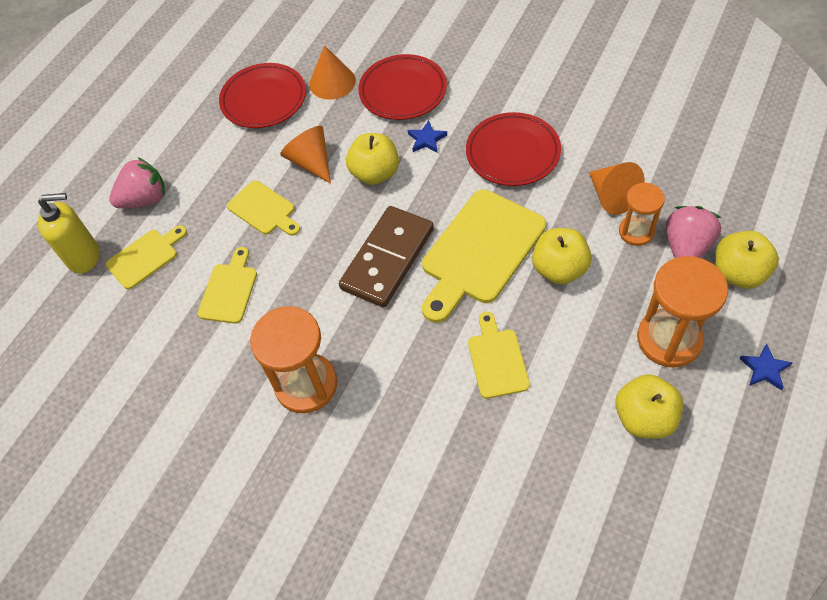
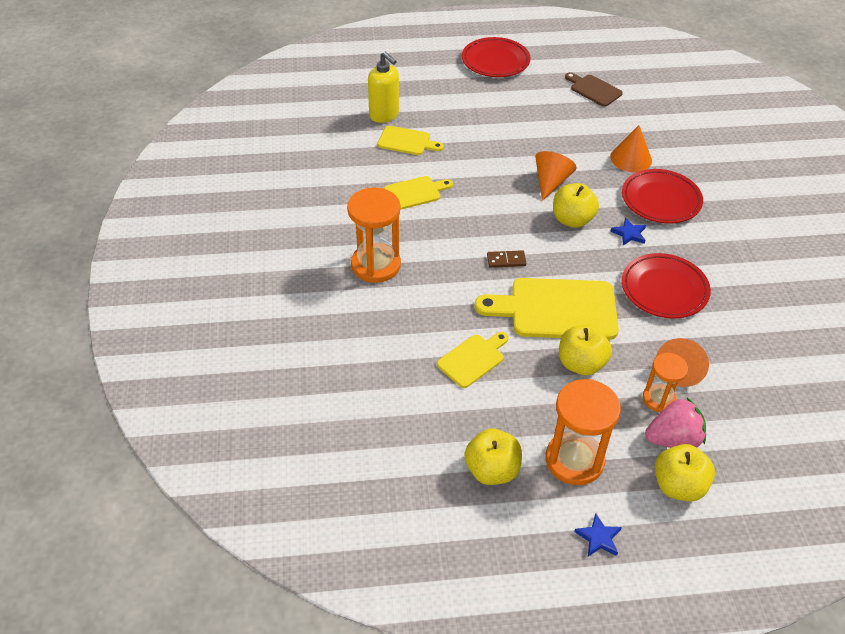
camera: 50 degrees right, 10 degrees down
pink strawberry [109,157,165,208] -> none
red plate [219,63,306,128] -> red plate moved to [462,37,531,77]
yellow cutting board [227,180,300,236] -> none
brown domino [339,206,434,307] -> brown domino [487,250,526,268], size x0.42
none -> brown cutting board [565,72,623,107]

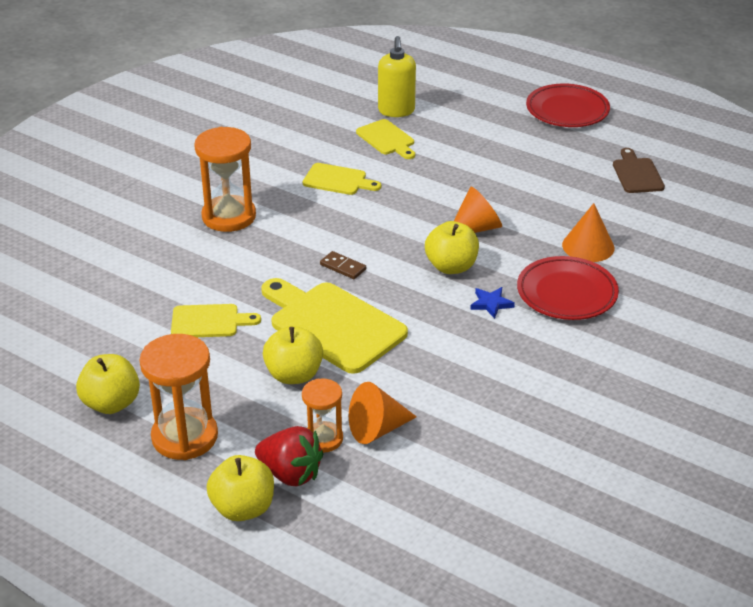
camera: 40 degrees right, 10 degrees down
blue star [574,513,622,557] -> none
red plate [622,253,711,319] -> none
pink strawberry [645,398,706,448] -> red strawberry [255,426,323,487]

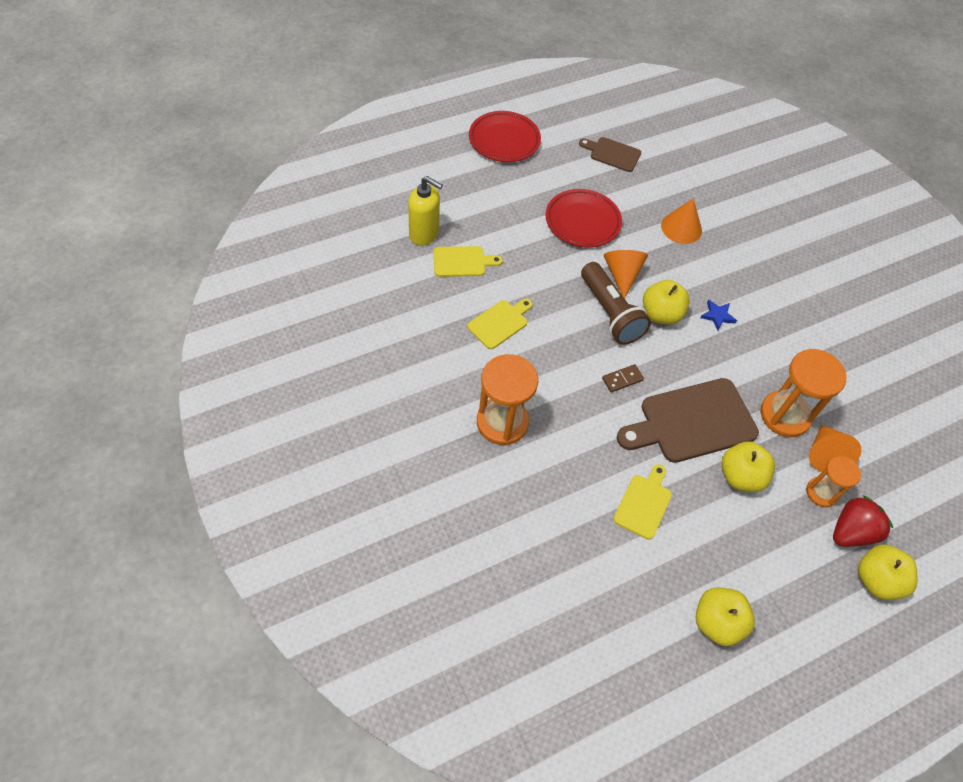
camera: 65 degrees left, 20 degrees up
orange hourglass [139,334,218,460] -> orange hourglass moved to [760,349,846,437]
yellow cutting board [261,278,408,374] -> brown cutting board [616,378,759,463]
red plate [517,256,619,320] -> red plate moved to [546,189,622,248]
none -> brown flashlight [581,262,651,345]

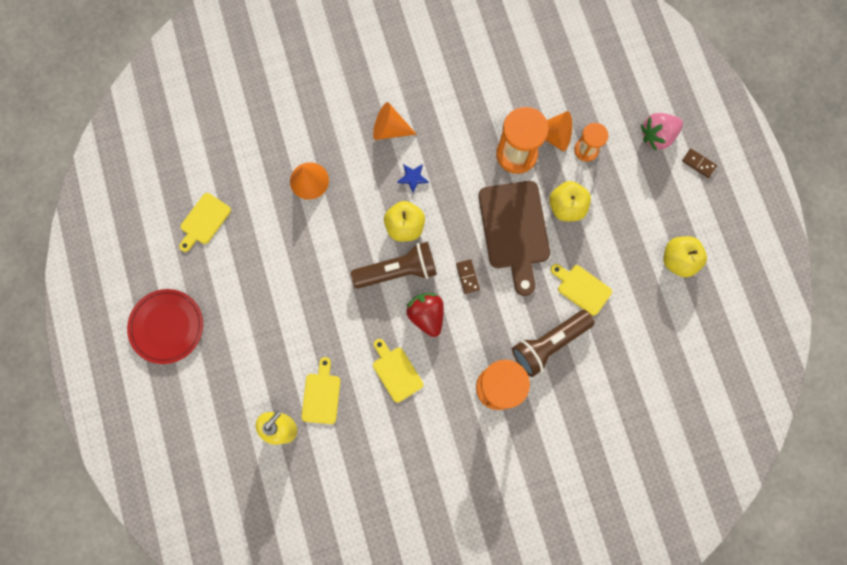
camera: 75 degrees left, 20 degrees up
red plate [546,189,622,248] -> none
brown cutting board [579,137,641,172] -> yellow cutting board [179,193,231,252]
orange cone [604,250,648,299] -> orange cone moved to [373,102,417,140]
red strawberry [833,495,893,547] -> red strawberry moved to [406,293,444,337]
yellow apple [858,544,918,600] -> pink strawberry [641,113,683,151]
none -> brown flashlight [512,310,595,377]
none -> brown domino [682,149,717,178]

